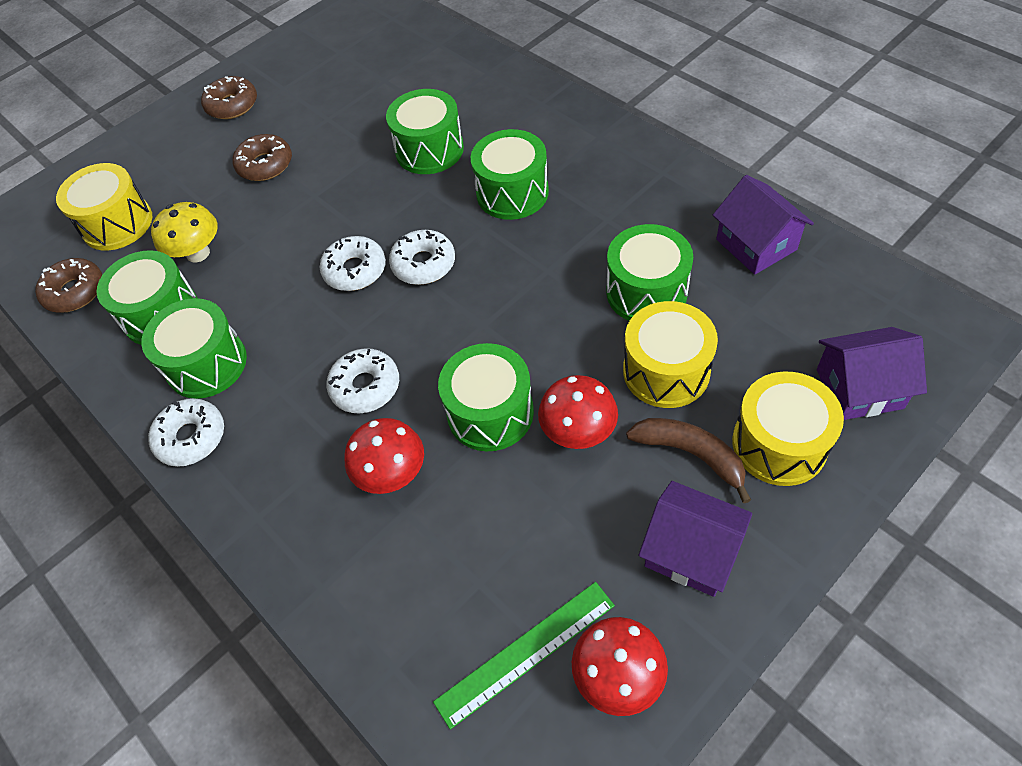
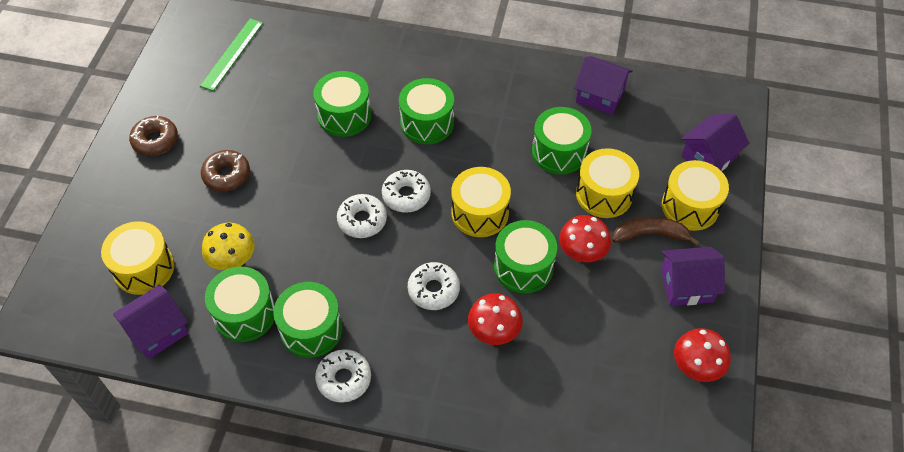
camera: 40 degrees left, 0 degrees up
brown donut [35,258,102,313] -> purple house [113,284,189,360]
green ruler [433,582,615,730] -> green ruler moved to [200,19,263,91]
none -> yellow drum [452,167,511,237]

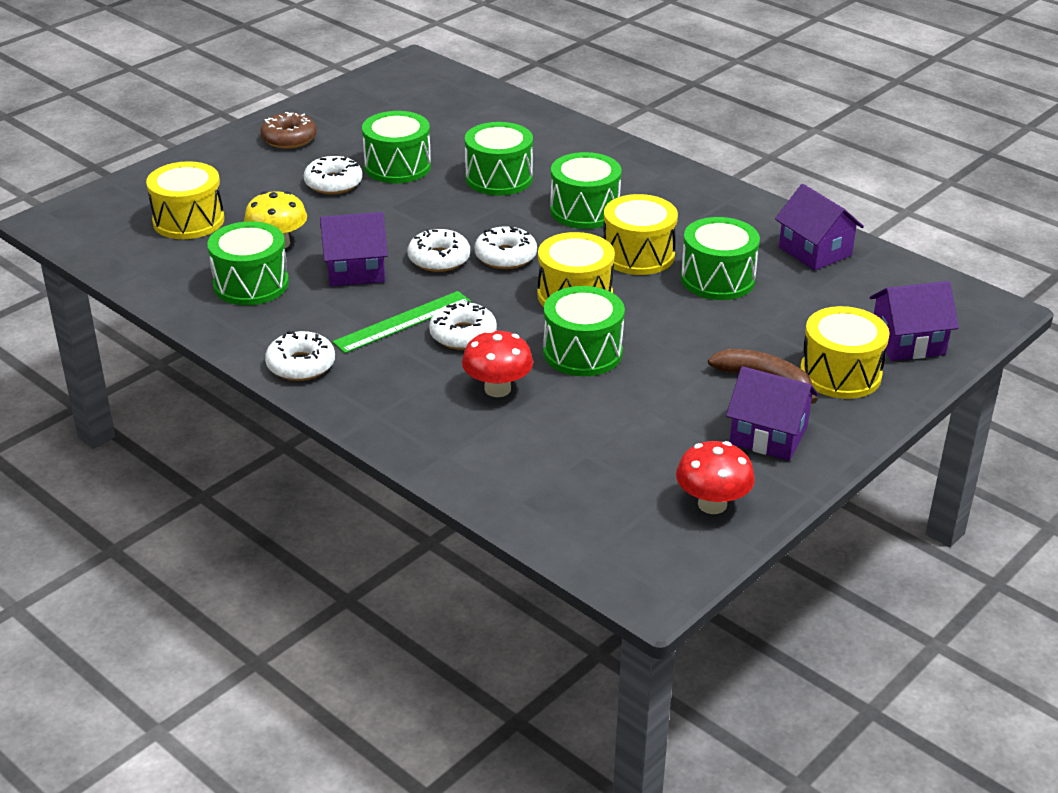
camera: 30 degrees right, 20 degrees down
purple house [113,284,189,360] -> purple house moved to [320,212,388,286]
green ruler [200,19,263,91] -> green ruler moved to [332,291,471,353]
brown donut [201,150,250,192] -> white donut [304,156,363,194]
green drum [273,282,342,358] -> green drum moved to [362,111,431,183]
red mushroom [559,215,611,262] -> none
yellow drum [576,148,639,218] -> yellow drum moved to [604,194,678,275]

